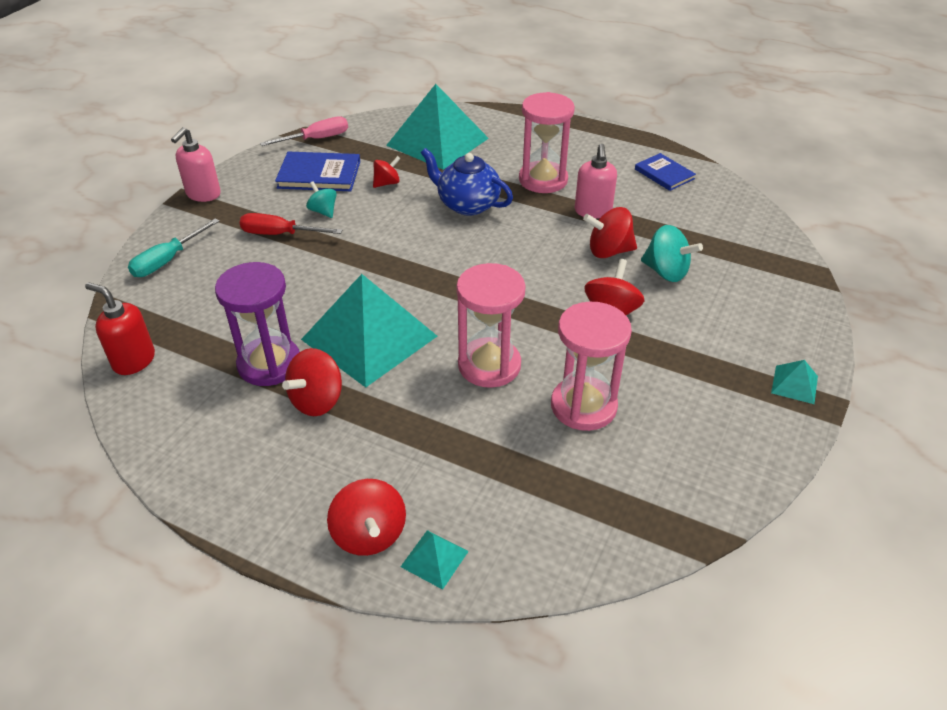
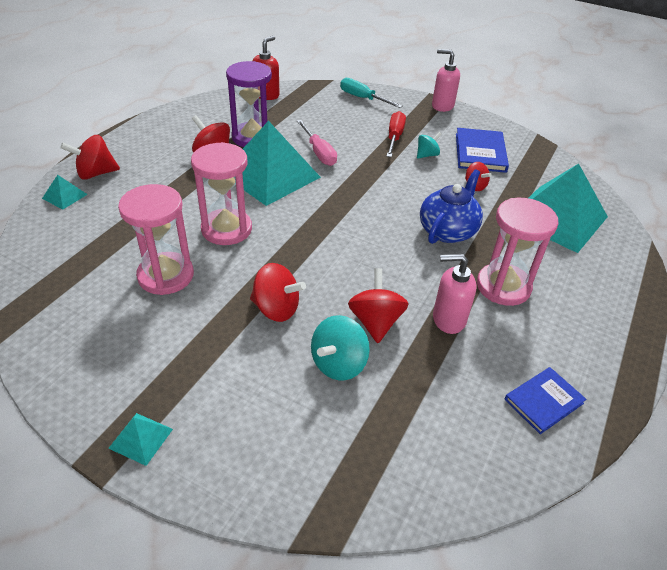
camera: 90 degrees right, 0 degrees up
pink screwdriver [260,116,348,146] -> pink screwdriver moved to [297,120,337,166]

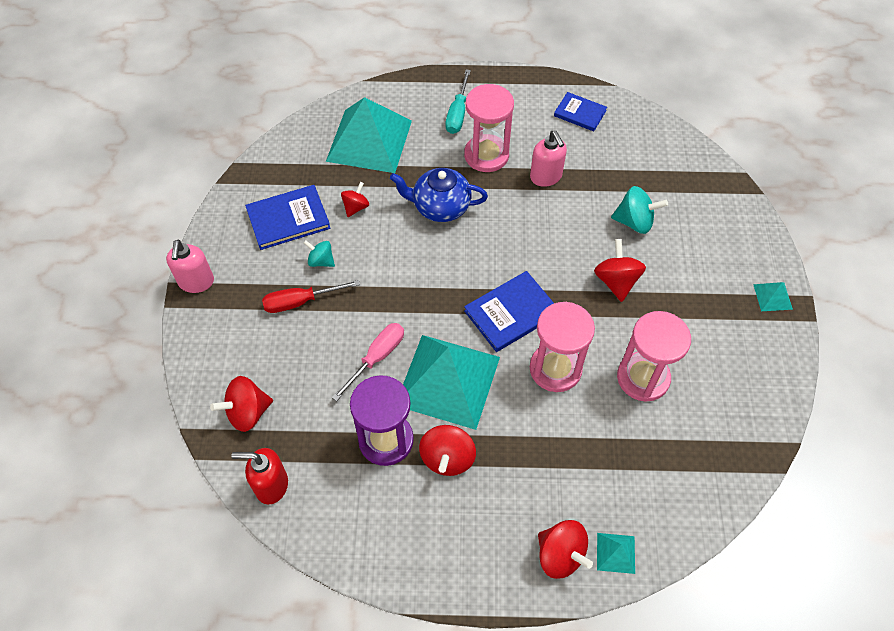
camera: 115 degrees left, 15 degrees up
turquoise screwdriver [340,78,403,108] -> turquoise screwdriver moved to [446,69,471,134]
red spinning top [348,268,408,343] -> red spinning top moved to [210,376,273,432]
none -> blue book [464,271,554,352]

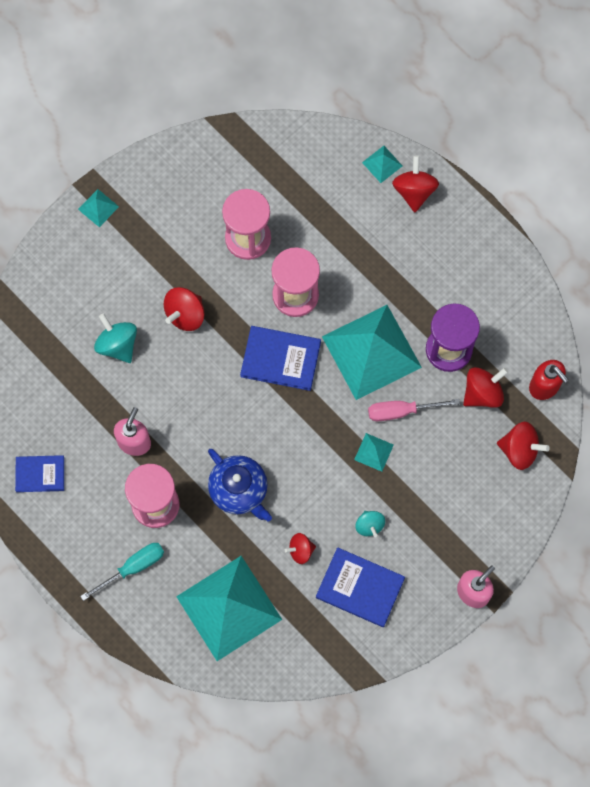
camera: 135 degrees left, 15 degrees up
red screwdriver [262,280,360,313] -> none
red spinning top [419,425,476,476] -> red spinning top moved to [463,367,508,408]
blue book [554,92,607,131] -> blue book turned 75 degrees counterclockwise [15,455,64,492]
none -> turquoise pyramid [354,433,394,472]

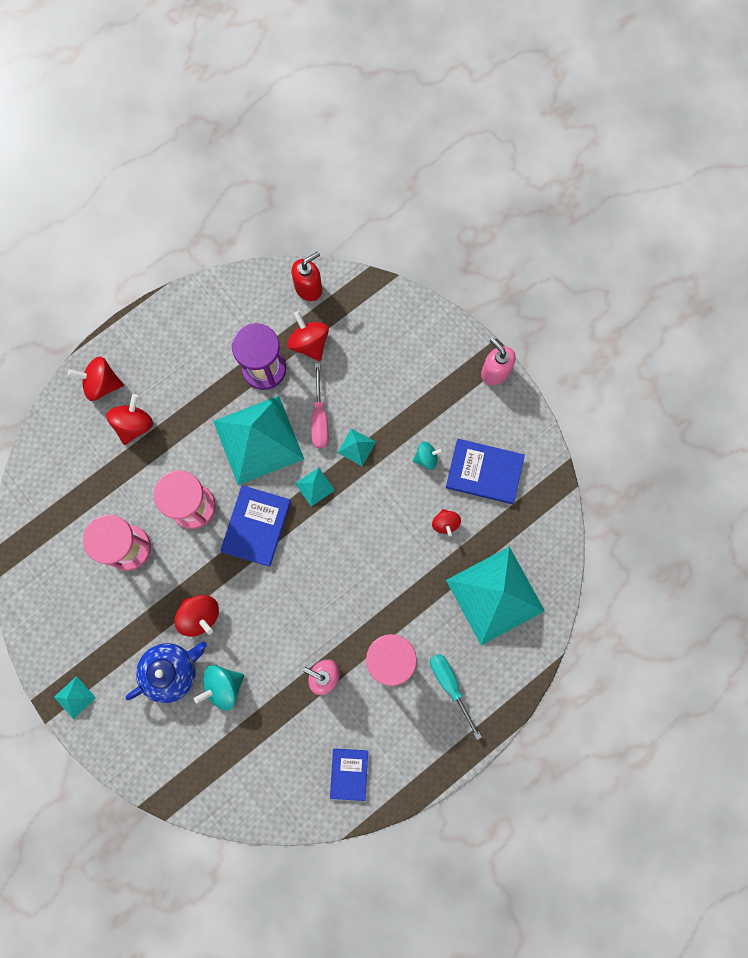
camera: 85 degrees left, 5 degrees up
blue teapot [208,449,272,521] -> blue teapot moved to [126,642,207,703]
blue book [316,547,405,627] -> blue book turned 75 degrees clockwise [446,439,525,504]
turquoise pyramid [362,146,402,183] -> turquoise pyramid moved to [295,467,335,506]
red spinning top [497,422,550,470] -> red spinning top moved to [106,394,153,445]

